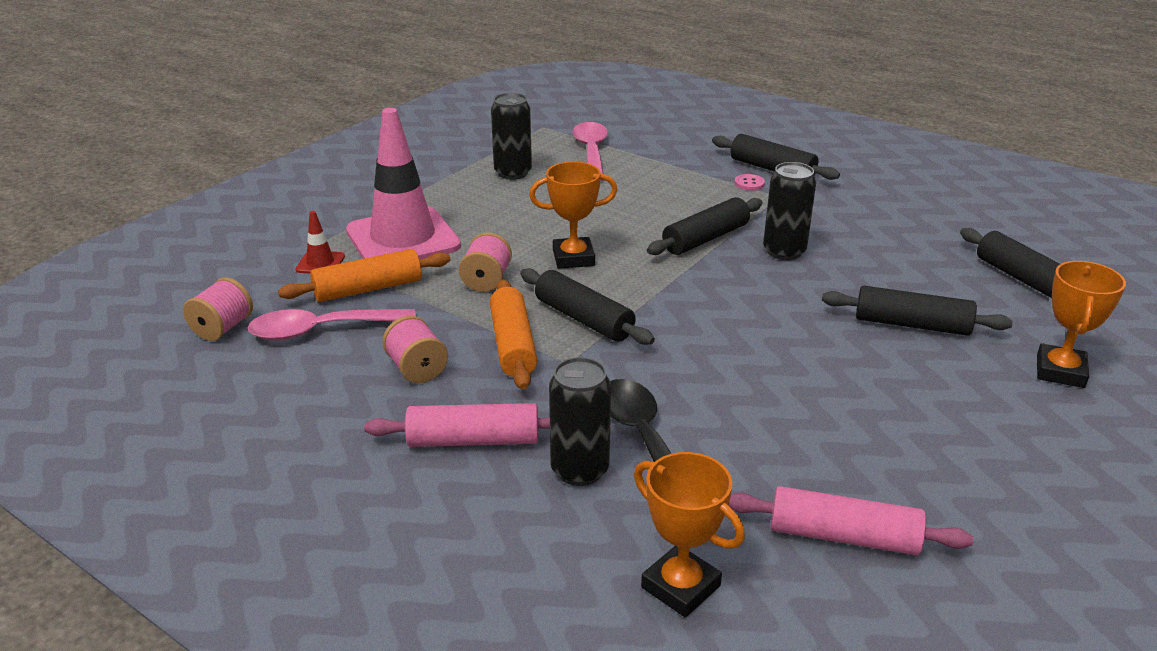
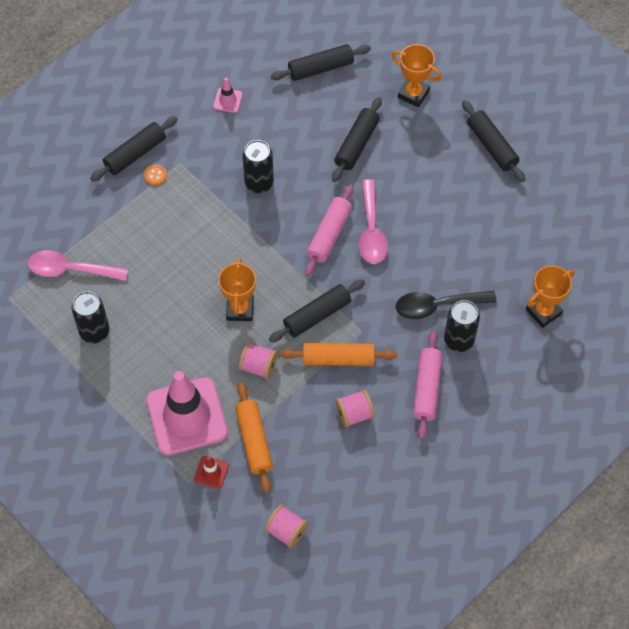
camera: 80 degrees left, 30 degrees up
pink spoon [248,309,416,340] -> pink spoon moved to [358,179,388,264]
black rolling pin [647,197,762,255] -> black rolling pin moved to [462,100,525,182]
pink rolling pin [729,486,973,555] -> pink rolling pin moved to [305,184,354,276]
pink button [735,174,765,191] -> orange button [144,165,167,185]
none -> pink traffic cone [213,78,243,113]

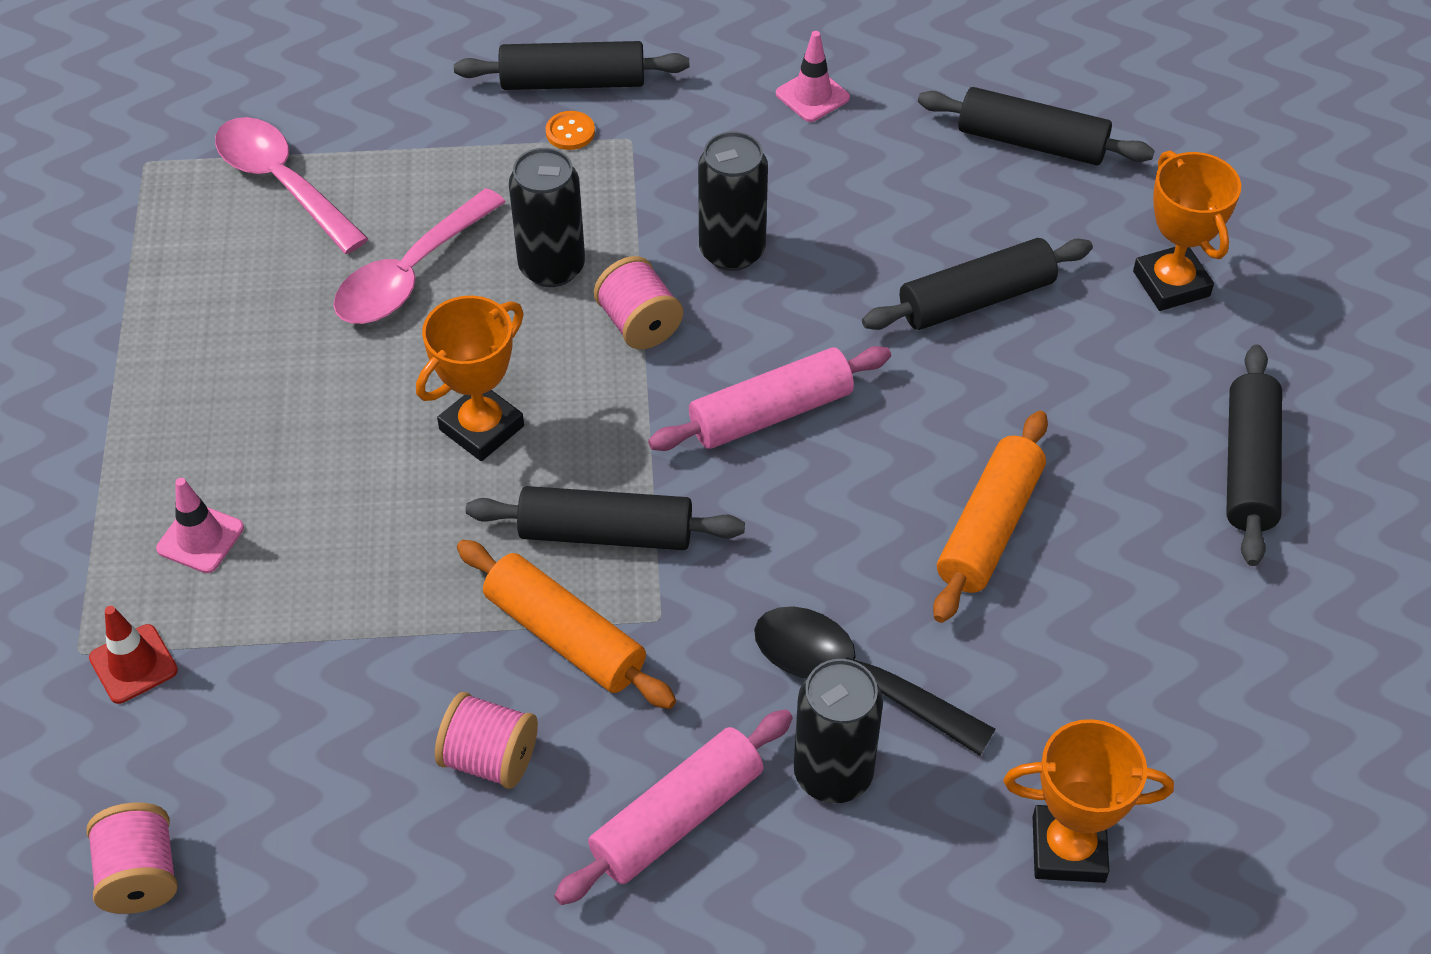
camera: 40 degrees right, 10 degrees down
black can [72,291,110,343] -> black can moved to [509,148,585,287]
pink traffic cone [146,371,228,456] -> pink traffic cone [156,478,244,573], size x0.41
orange rolling pin [235,383,273,493] -> orange rolling pin moved to [933,411,1048,623]
pink spool [239,342,277,379] -> pink spool moved to [594,256,683,349]
pink spoon [358,179,388,264] -> pink spoon moved to [333,188,506,324]

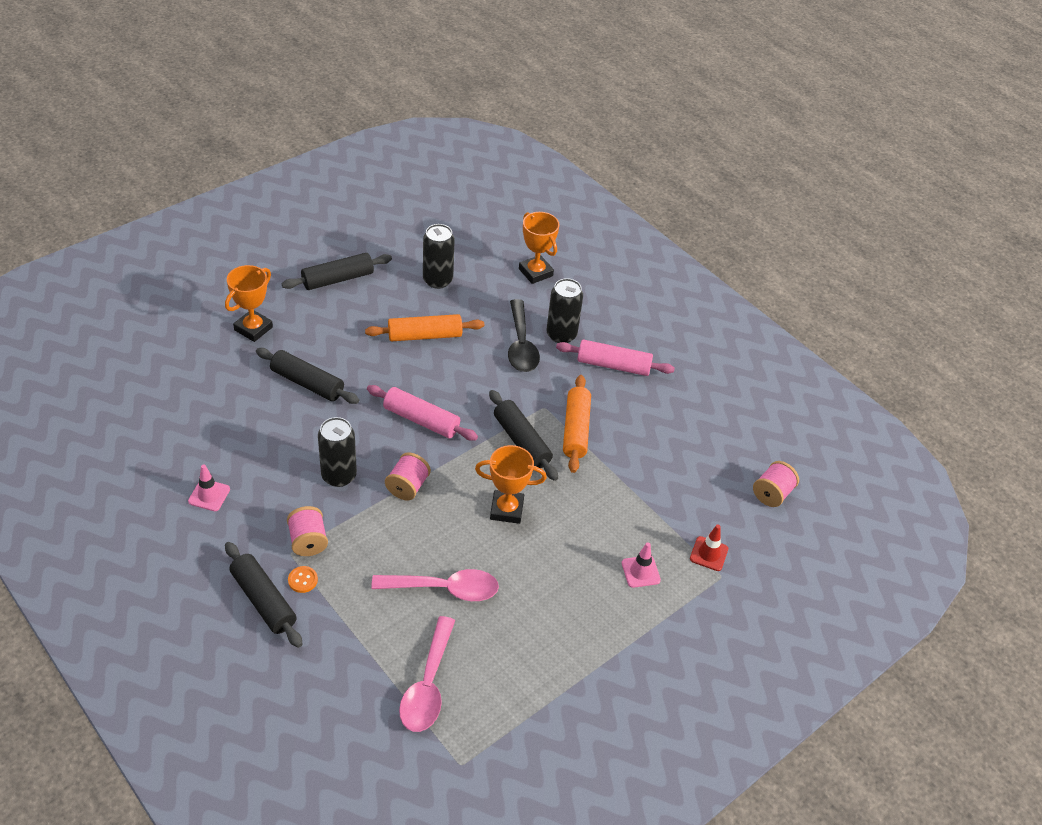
camera: 130 degrees left, 5 degrees down
pink spool [435,692,538,789] -> pink spool moved to [287,506,328,556]
black can [509,148,585,287] -> black can moved to [423,224,455,289]
black rolling pin [918,87,1155,165] -> none

